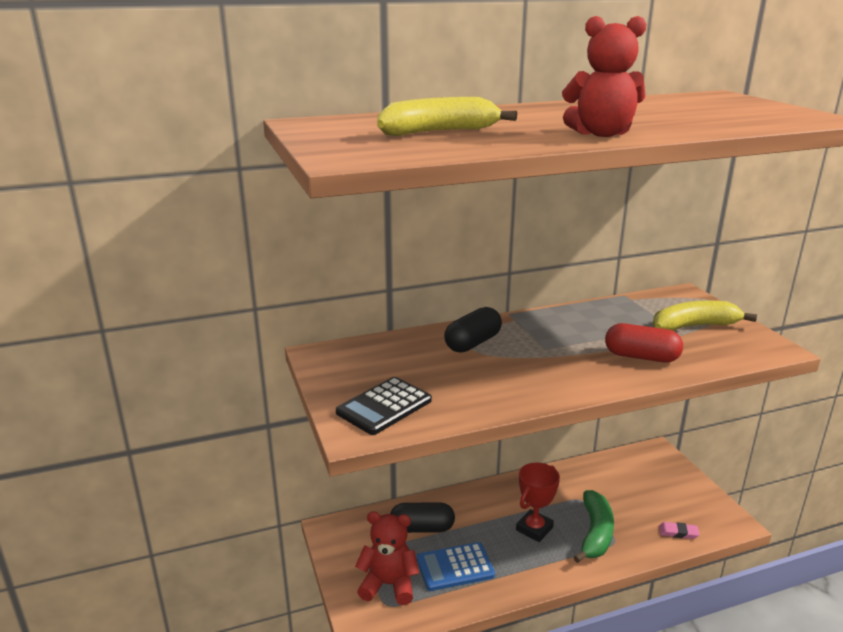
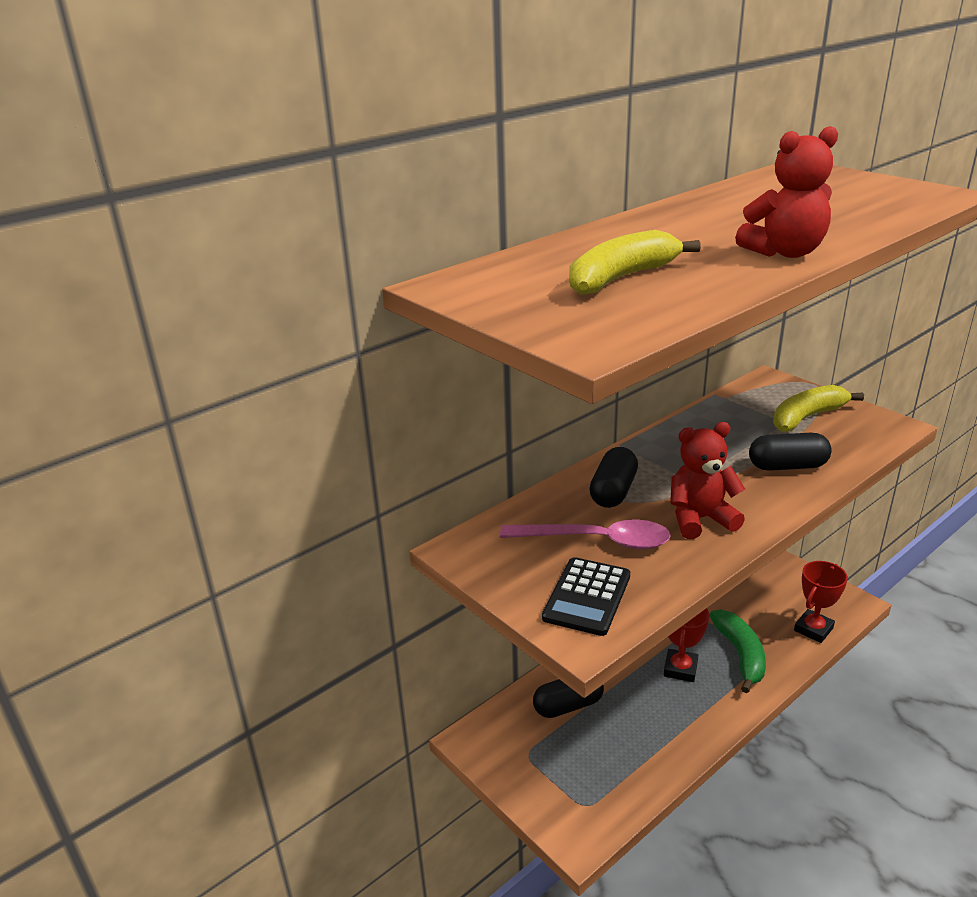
camera: 20 degrees left, 5 degrees up
red teddy bear [355,512,419,605] -> red teddy bear moved to [670,422,745,539]
blue calculator [417,542,495,591] -> none
red capsule [605,323,683,362] -> black capsule [749,433,832,471]
pink eraser [659,522,700,539] -> red trophy [794,561,848,643]
none -> pink spoon [500,520,671,549]

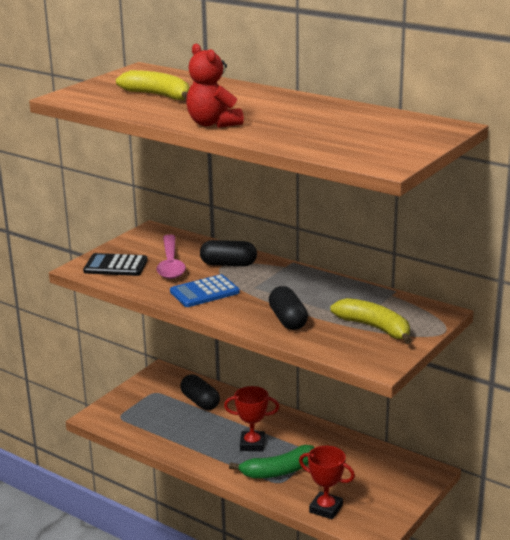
camera: 75 degrees right, 5 degrees down
red teddy bear [670,422,745,539] -> blue calculator [170,274,240,307]

